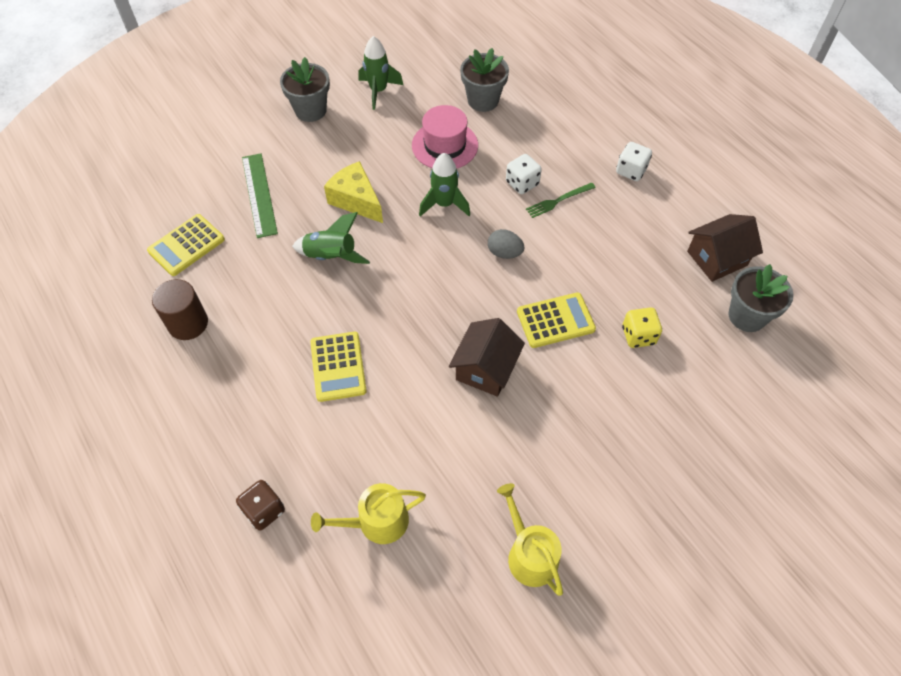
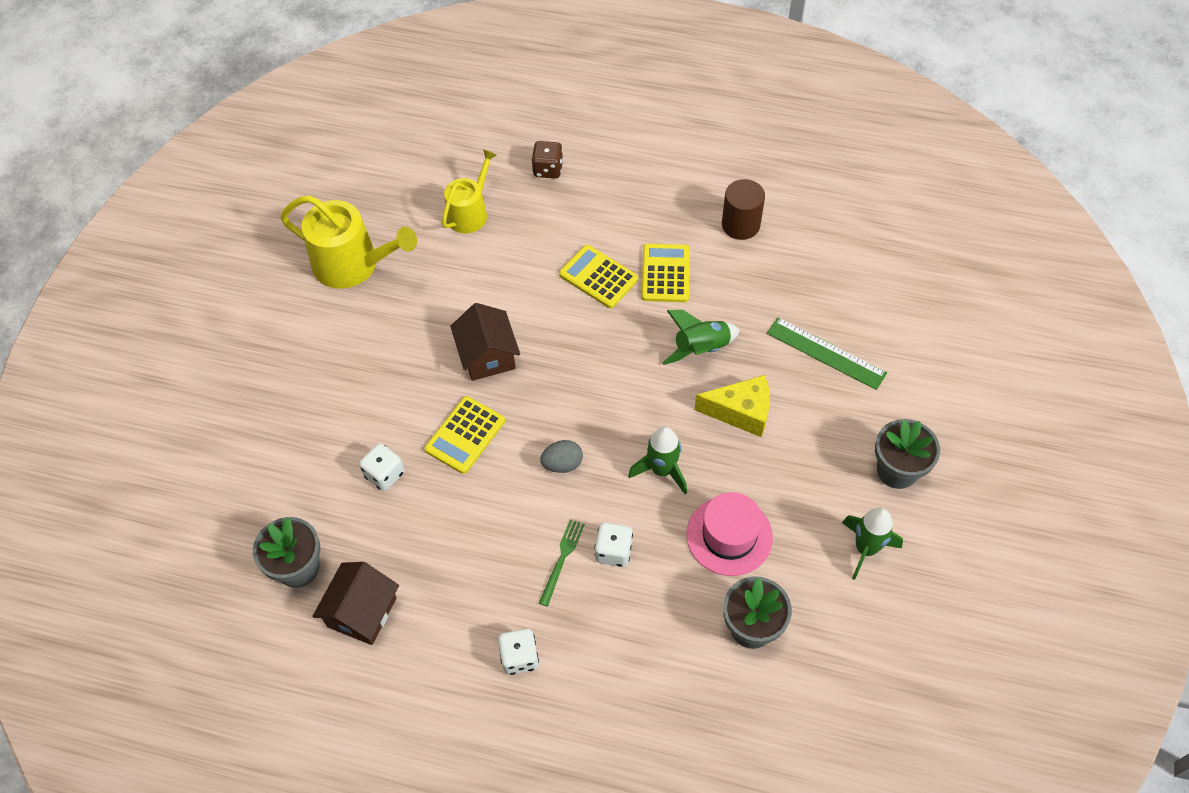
camera: 140 degrees right, 0 degrees up
yellow calculator [147,214,225,276] -> yellow calculator moved to [642,244,690,302]
yellow watering can [497,483,563,596] -> yellow watering can [280,195,417,289], size x1.56
yellow dice [622,307,662,348] -> white dice [359,443,404,491]

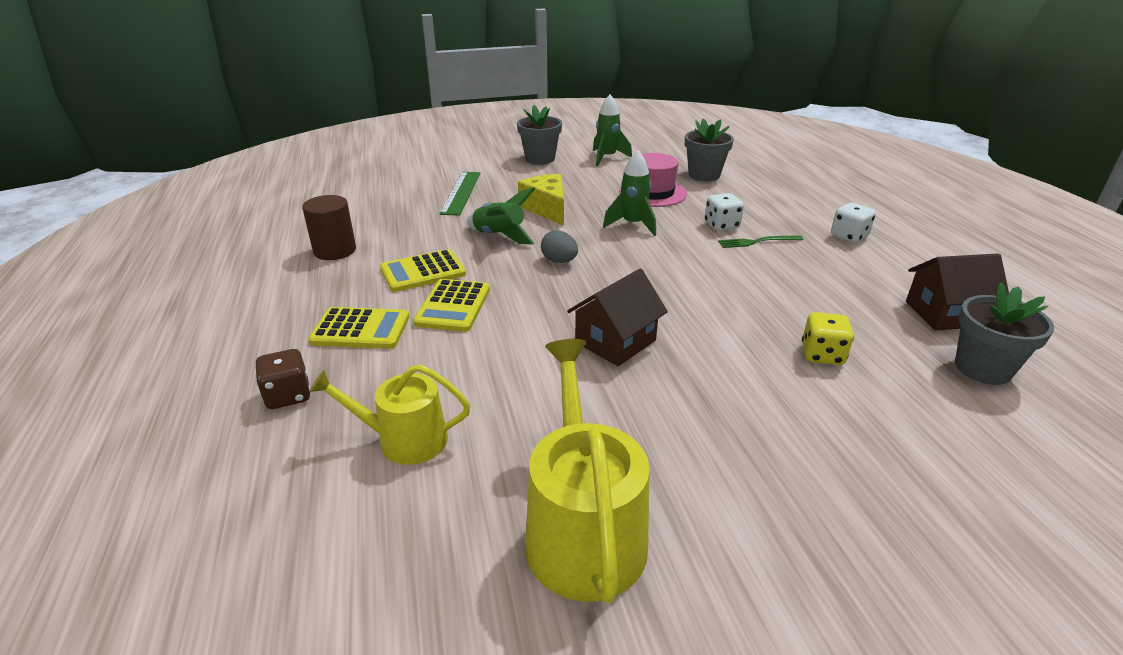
camera: 120 degrees left, 25 degrees down
white dice [359,443,404,491] -> yellow dice [802,312,854,365]
yellow calculator [424,396,505,474] -> yellow calculator moved to [308,307,410,349]
grey egg [540,440,583,473] -> grey egg moved to [541,230,578,263]

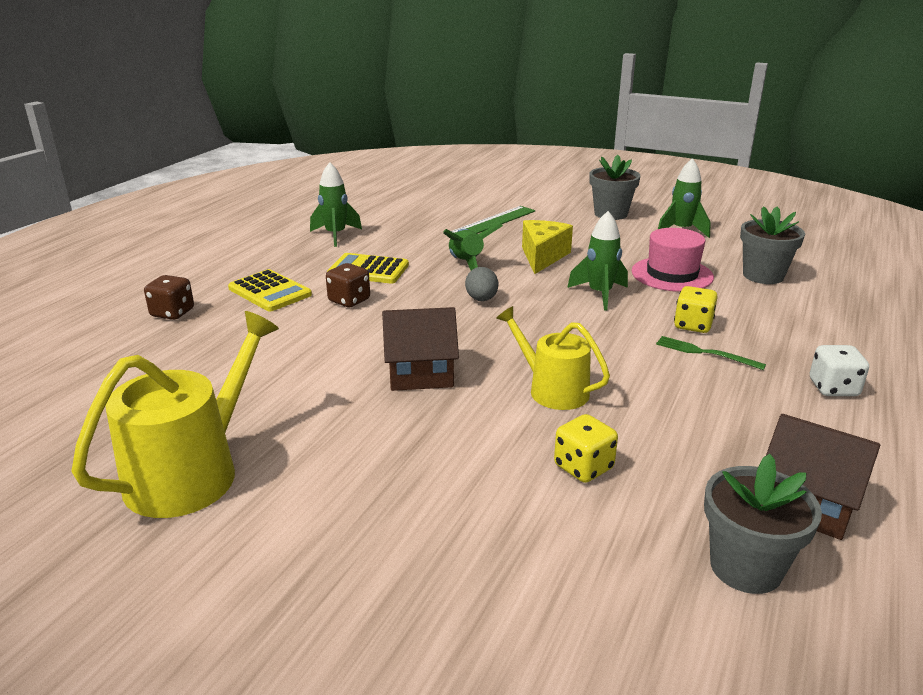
camera: 40 degrees right, 5 degrees down
brown cylinder [302,195,356,260] -> green rocket [310,162,362,247]
yellow watering can [309,364,470,465] -> yellow watering can moved to [496,306,610,410]
yellow calculator [413,279,490,332] -> brown dice [326,263,370,307]
white dice [704,193,744,231] -> yellow dice [674,286,718,333]

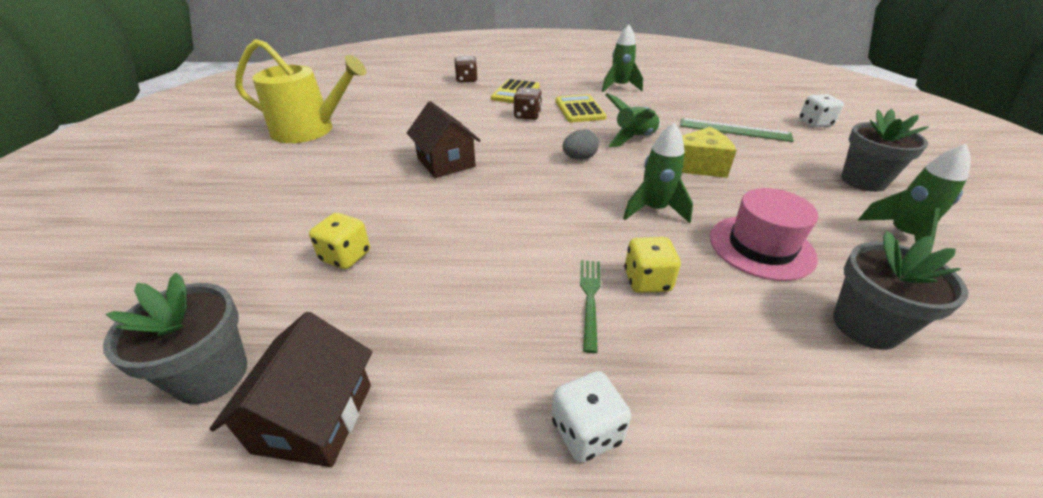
camera: 65 degrees right, 10 degrees up
yellow watering can [496,306,610,410] -> none
none -> white dice [799,94,844,128]

